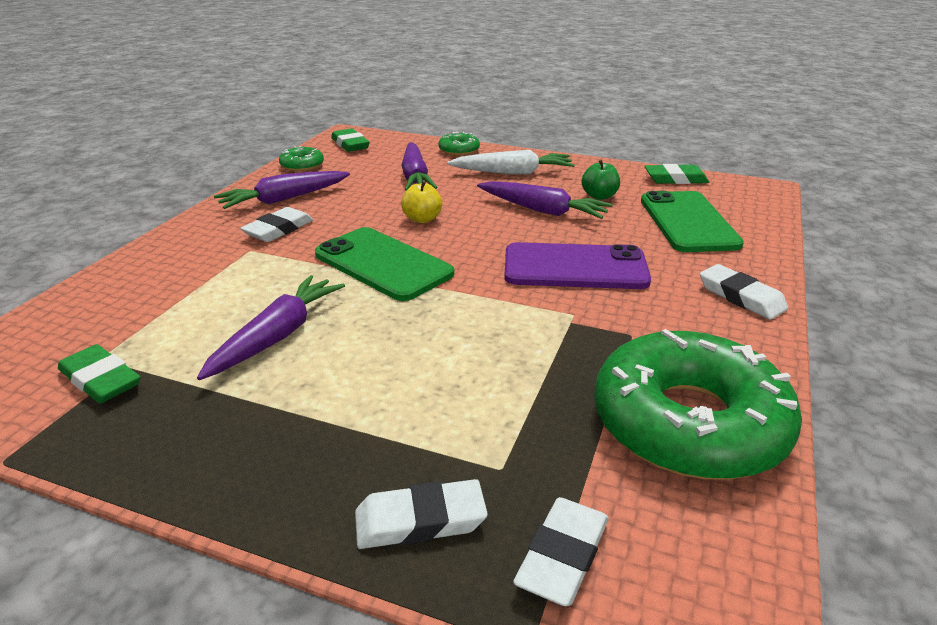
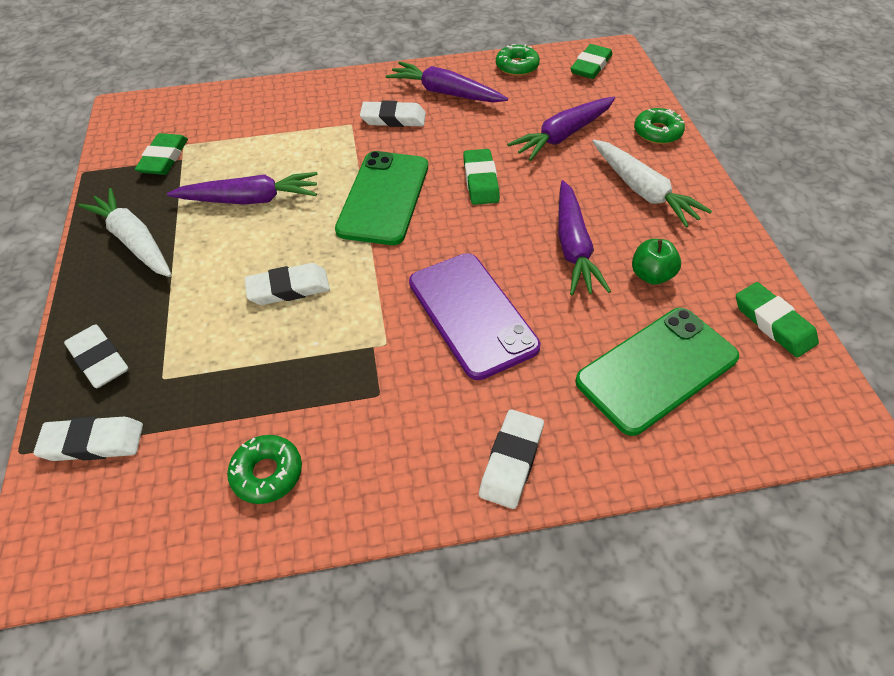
camera: 60 degrees right, 20 degrees up
yellow apple [401,181,442,223] -> green eraser [463,149,500,205]
green donut [594,329,802,480] -> green donut [227,435,302,504], size x0.42
none -> white carrot [78,188,172,277]
none -> white eraser [244,263,330,305]

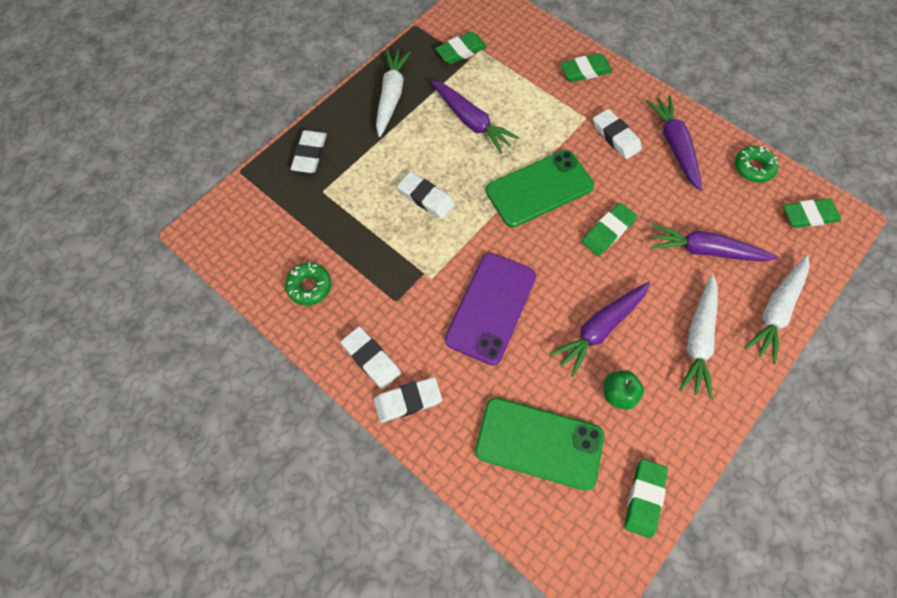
camera: 50 degrees right, 15 degrees up
white eraser [33,417,143,461] -> white eraser moved to [341,326,401,390]
green donut [634,108,685,144] -> white carrot [745,255,810,364]
none -> green eraser [560,53,613,82]

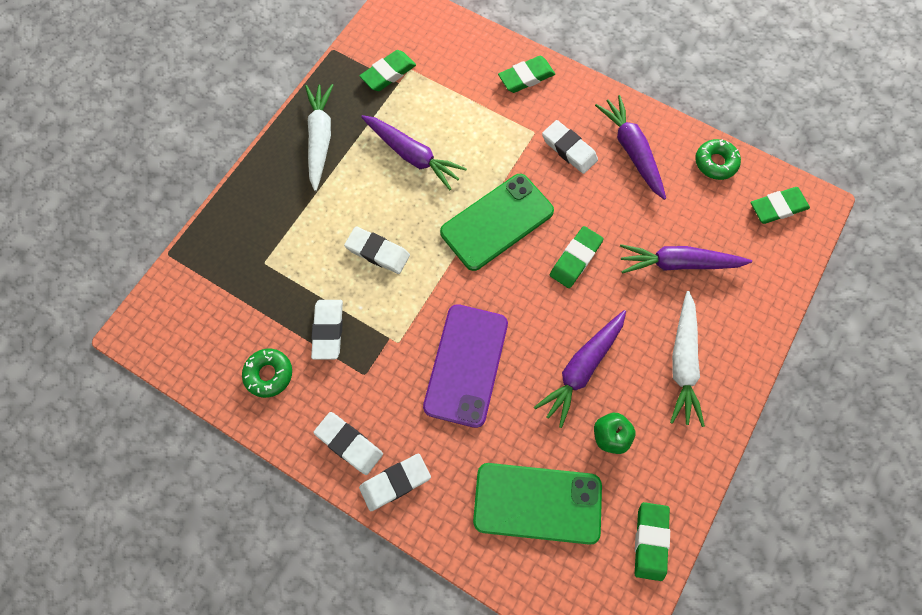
camera: 10 degrees left, 5 degrees up
white eraser [290,130,327,173] -> white eraser moved to [311,300,343,360]
white carrot [745,255,810,364] -> none

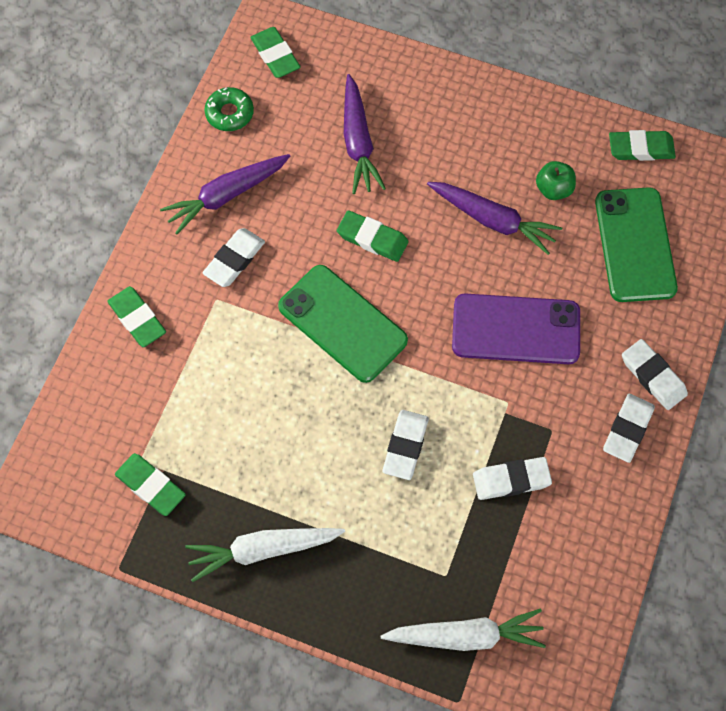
camera: 100 degrees left, 5 degrees down
green donut [242,349,292,398] -> none
purple carrot [361,115,467,190] -> none
white carrot [670,291,705,427] -> white carrot moved to [381,609,546,651]

